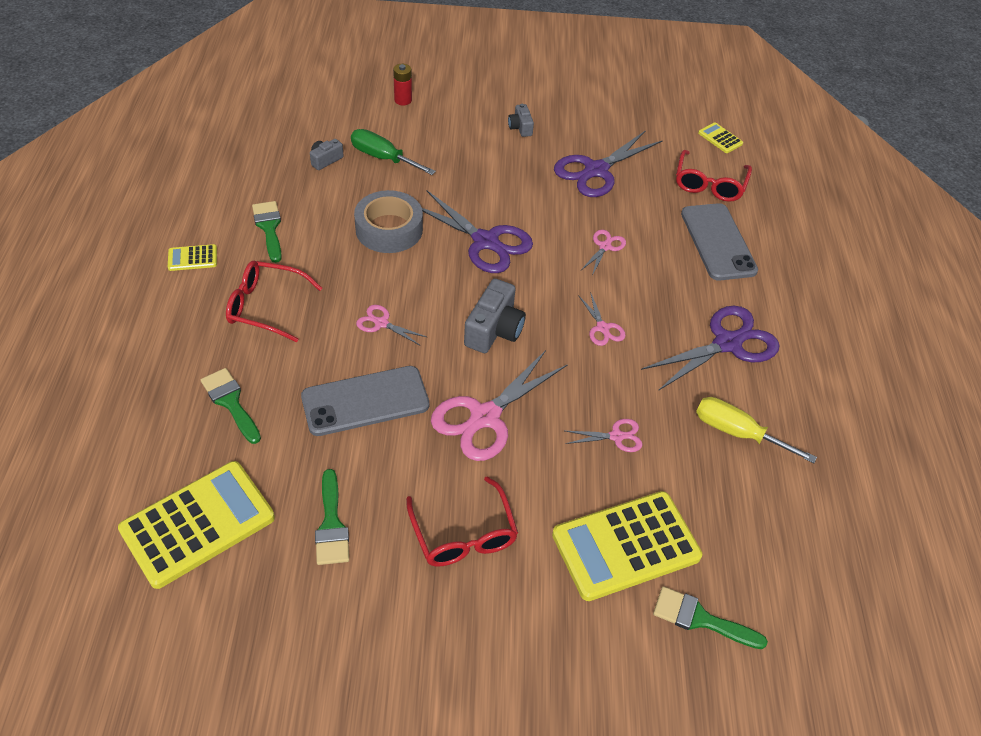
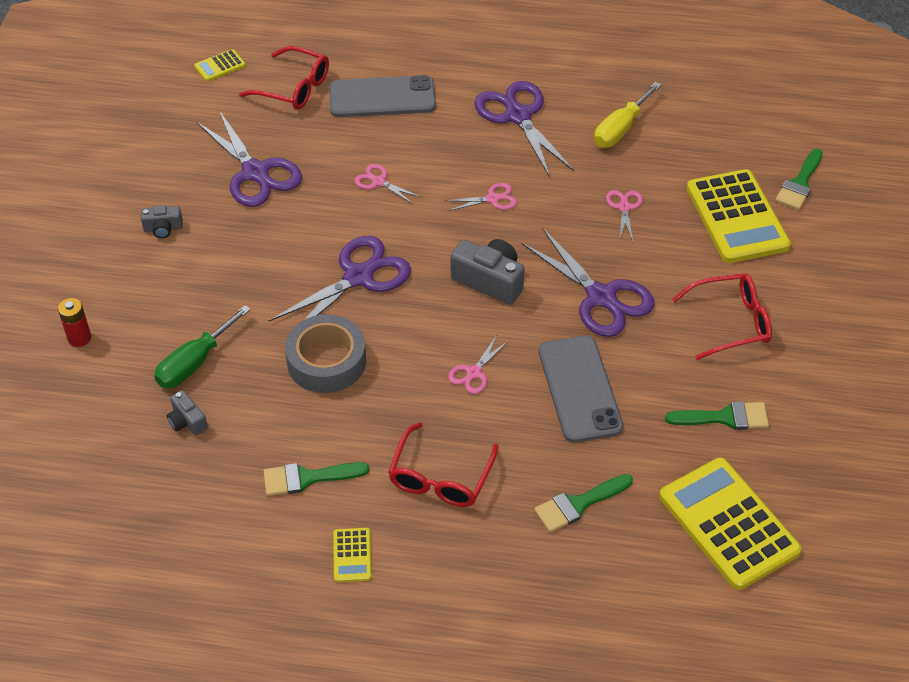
camera: 80 degrees left, 0 degrees up
pink scissors [431,350,568,461] -> purple scissors [521,229,655,337]

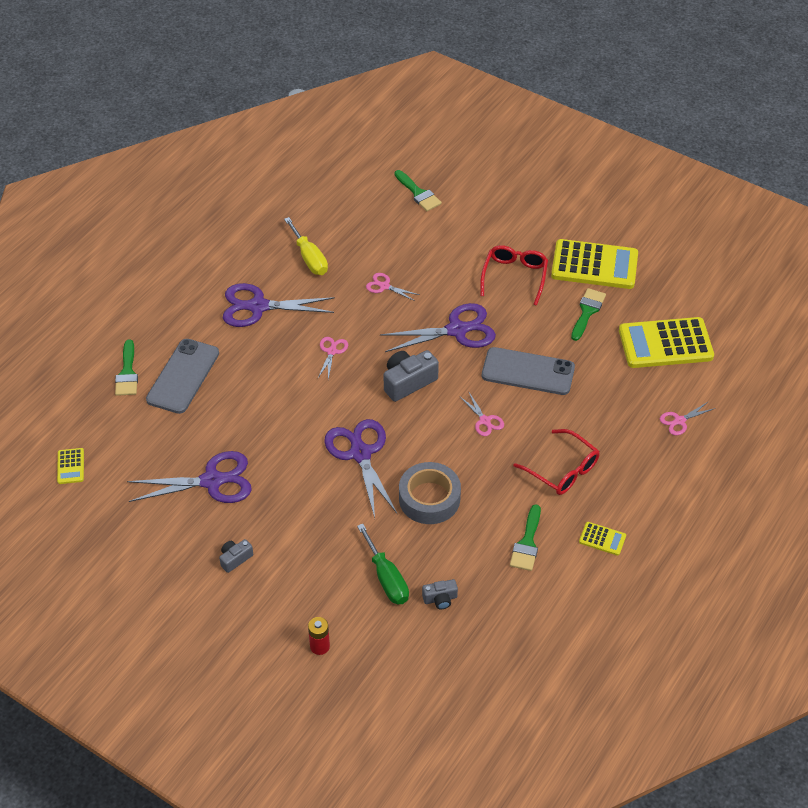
camera: 65 degrees left, 0 degrees up
grey camera [141,205,183,238] -> grey camera turned 150 degrees counterclockwise [219,539,253,573]
red glasses [239,46,329,110] -> none
pink scissors [354,164,421,204] -> pink scissors moved to [660,401,715,435]
green brush [534,474,633,533] -> green brush moved to [115,339,138,396]
yellow calculator [686,169,791,263] -> yellow calculator moved to [551,239,638,289]

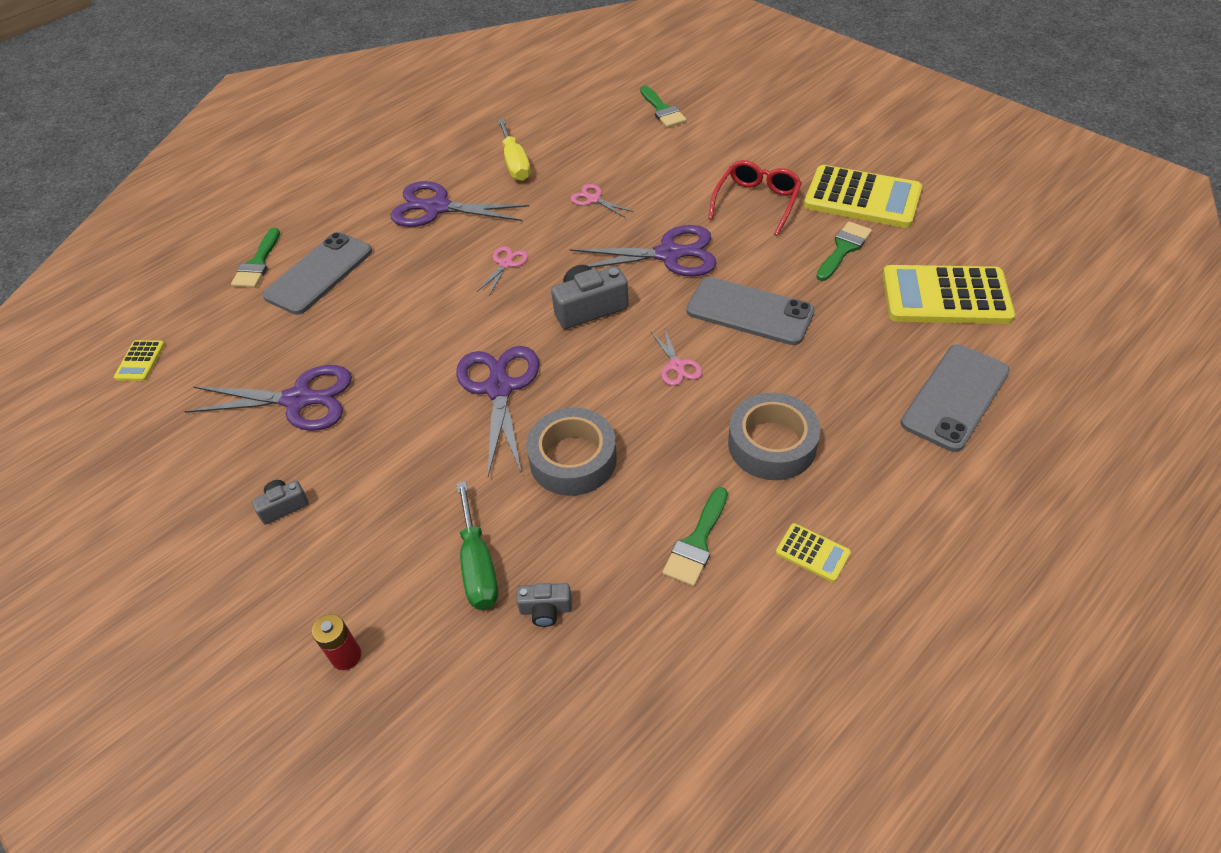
camera: 15 degrees right, 0 degrees up
red glasses [513,429,600,495] -> grey tape [728,393,820,480]
pink scissors [660,401,715,435] -> grey phone [901,344,1010,452]

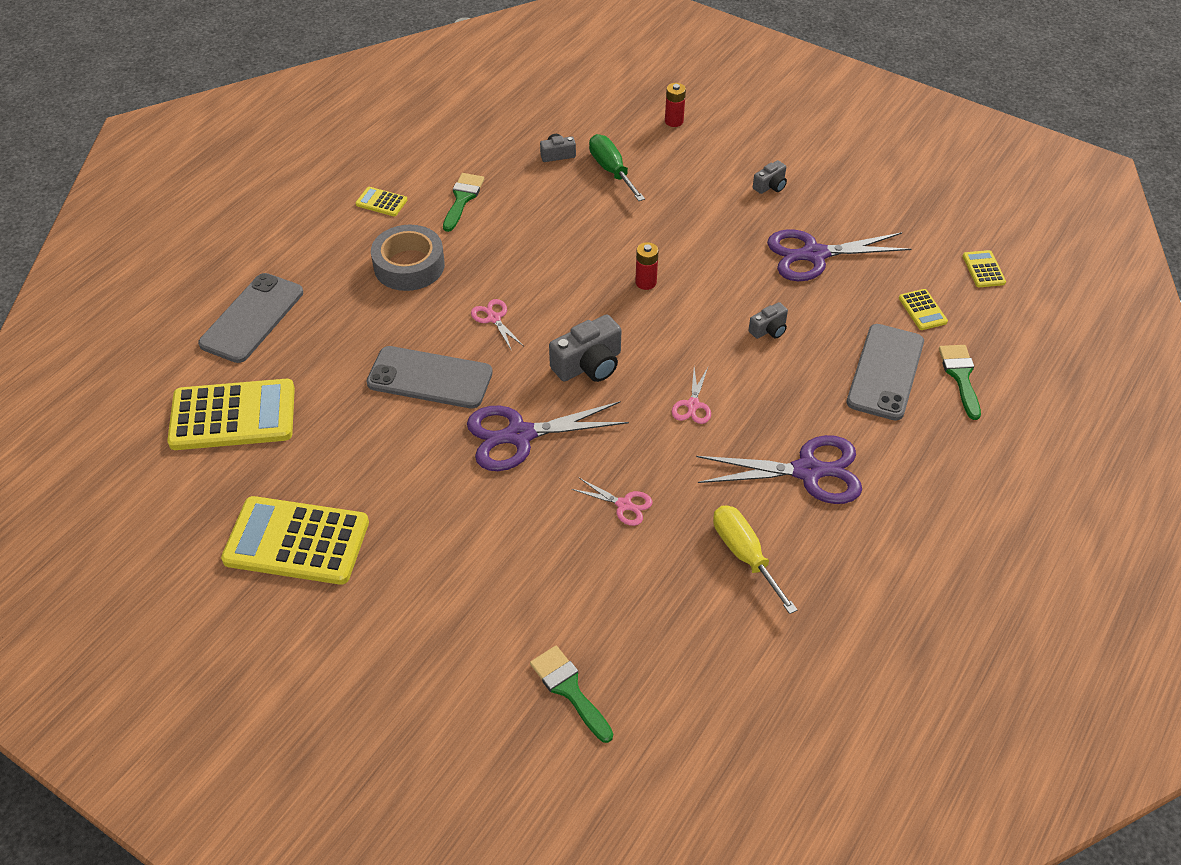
camera: 165 degrees right, 0 degrees up
purple scissors [456,346,540,476] -> red battery [635,242,659,290]
grey tape [526,408,617,496] -> none
red glasses [708,160,802,236] -> none
green brush [816,221,872,281] -> none
none -> grey camera [749,302,788,339]
none -> yellow calculator [899,289,948,330]

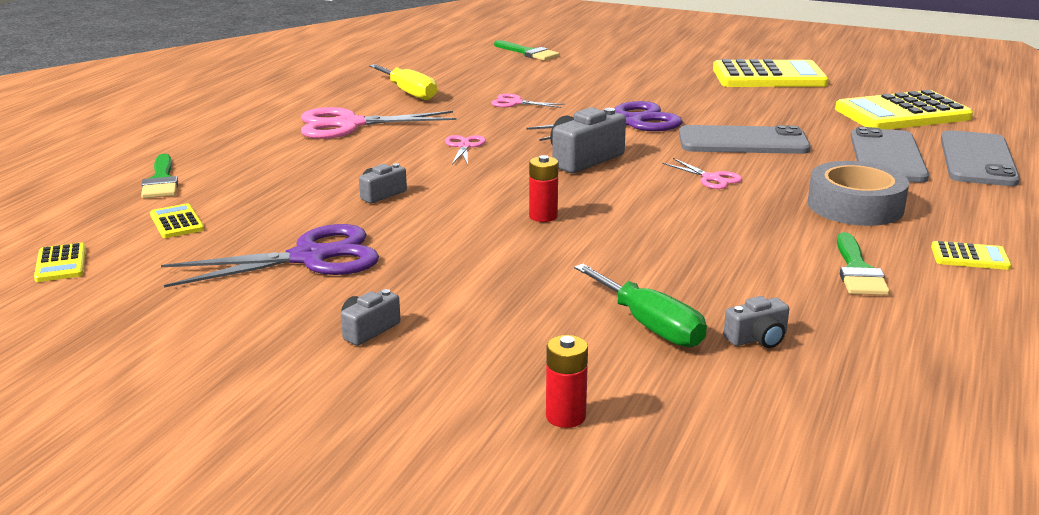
camera: 170 degrees right, 25 degrees down
purple scissors [696,435,862,504] -> pink scissors [301,107,456,139]
grey phone [847,324,924,420] -> grey phone moved to [851,127,929,183]

